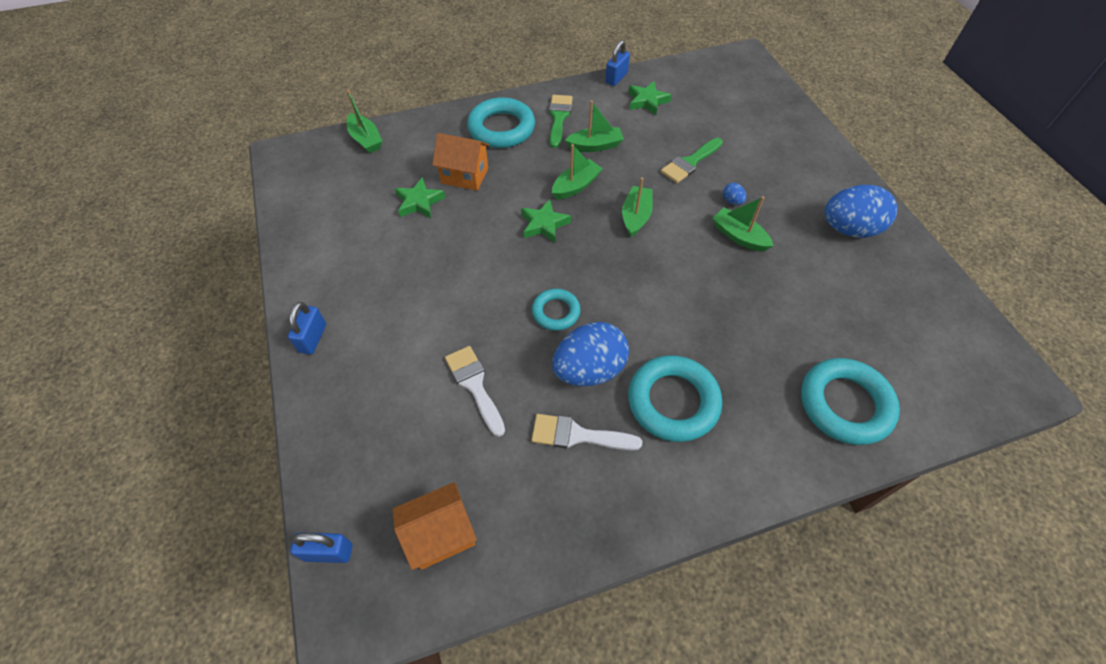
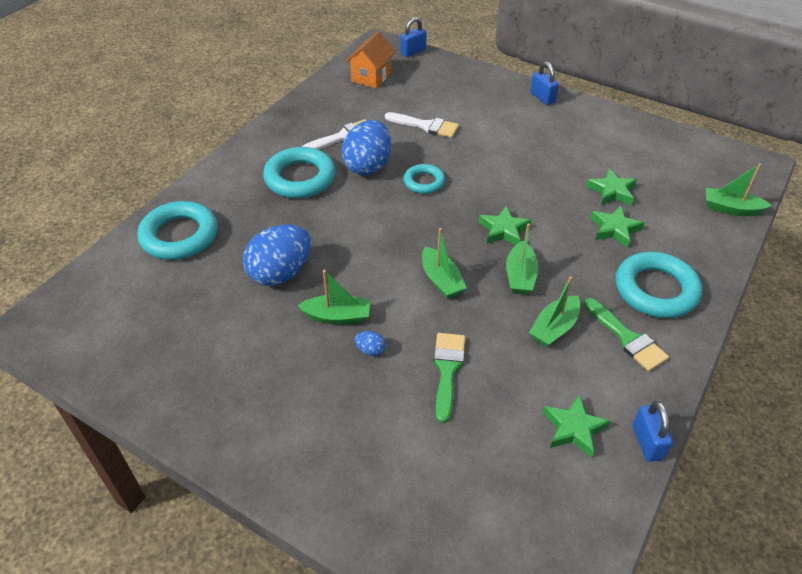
camera: 140 degrees right, 10 degrees down
orange house [432,133,490,191] -> green star [591,206,644,248]
blue egg [824,185,898,238] -> blue egg moved to [243,224,311,286]

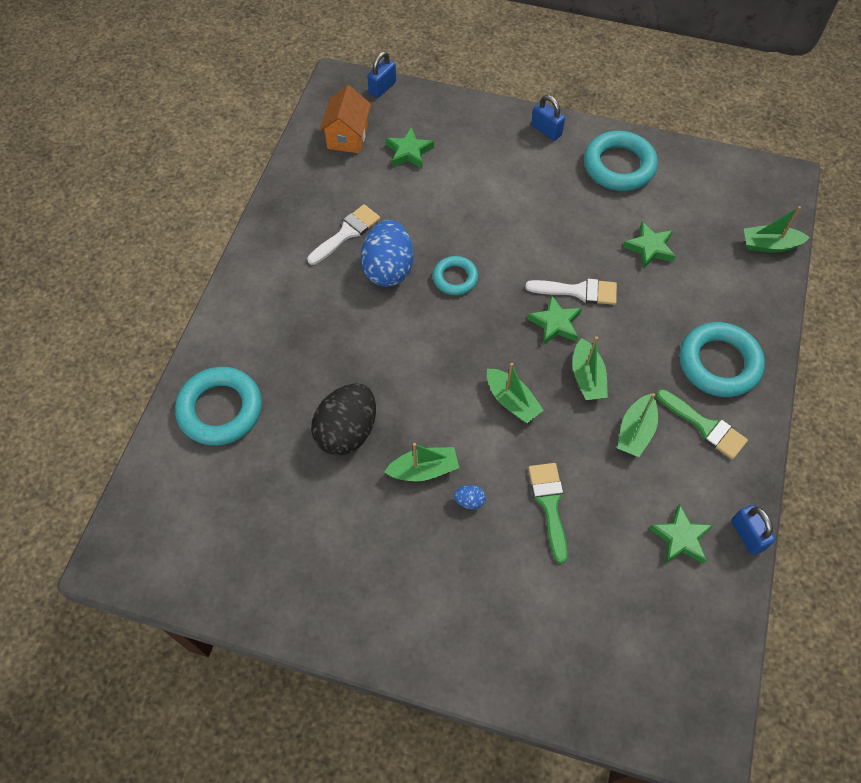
camera: 15 degrees left, 15 degrees up
blue egg [243,224,311,286] -> black egg [311,383,376,456]
turquoise ring [263,147,336,198] -> turquoise ring moved to [584,131,658,191]
white brush [385,112,459,138] -> white brush moved to [525,278,617,305]
green star [591,206,644,248] -> green star moved to [386,127,434,168]

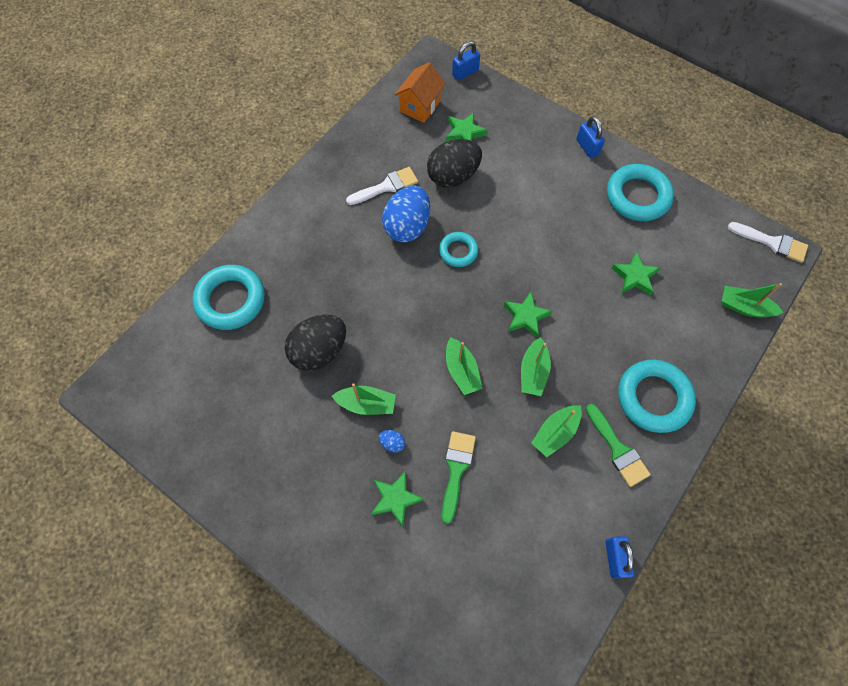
camera: 20 degrees right, 5 degrees up
white brush [525,278,617,305] -> white brush moved to [728,222,808,263]
green star [649,504,713,564] -> green star moved to [371,471,424,527]
none -> black egg [427,139,482,188]

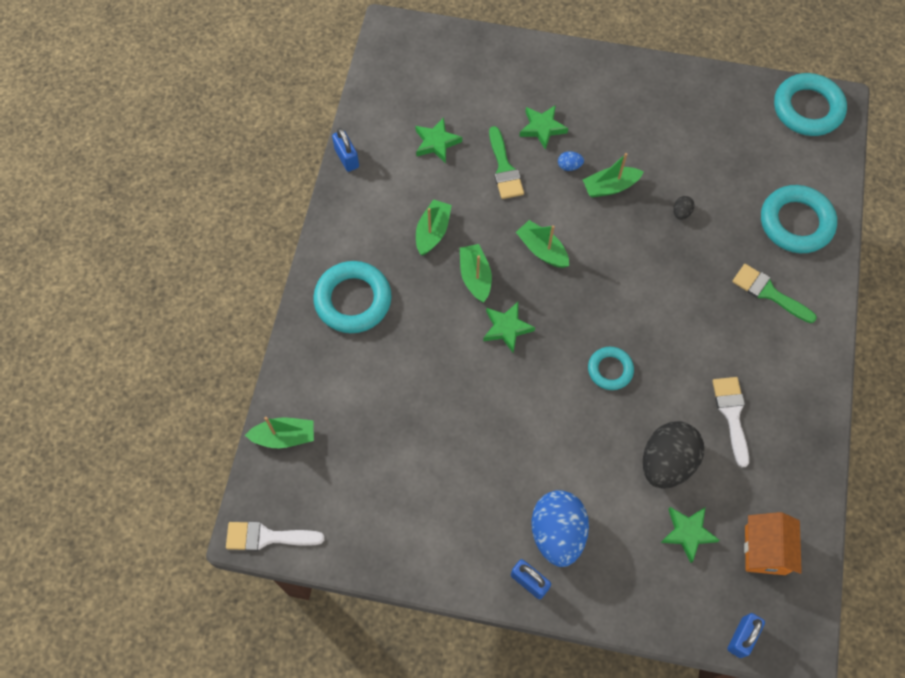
camera: 155 degrees right, 0 degrees up
black egg [285,314,346,371] -> black egg [673,196,694,220], size x0.40
white brush [346,167,418,205] -> white brush turned 135 degrees clockwise [712,377,749,467]
blue egg [382,185,430,243] -> blue egg moved to [531,490,589,567]
green brush [586,404,651,487] -> green brush moved to [732,264,817,323]
turquoise ring [607,164,674,221] -> turquoise ring moved to [774,73,847,136]
green star [611,252,660,296] -> green star moved to [415,117,462,163]

